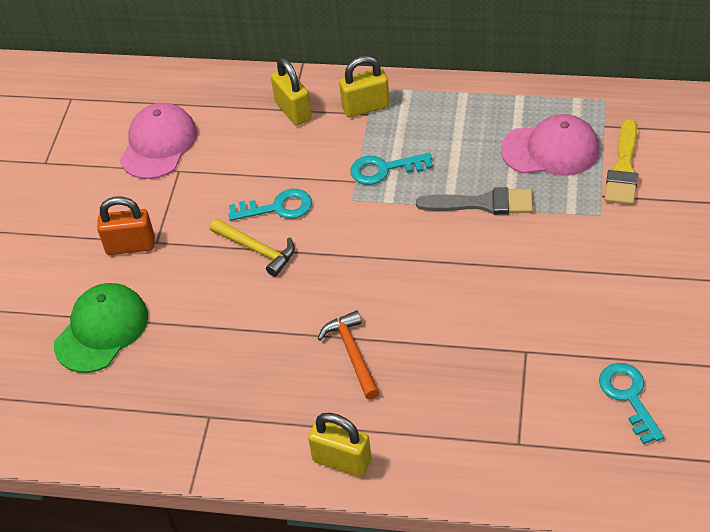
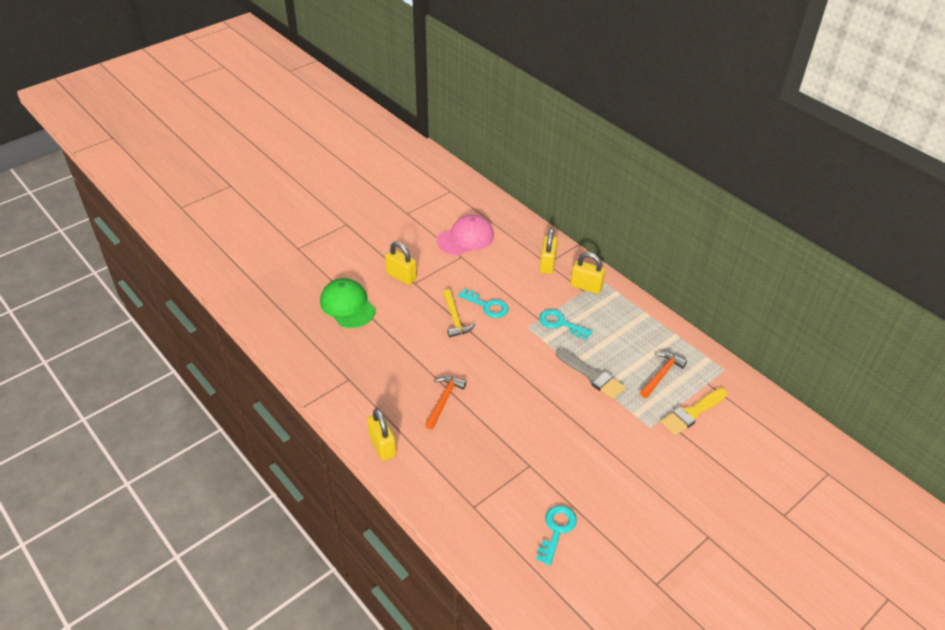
camera: 35 degrees right, 5 degrees down
green cap [54,283,148,373] -> green cap turned 105 degrees counterclockwise [320,278,376,328]
orange padlock [97,196,155,255] -> yellow padlock [385,241,417,285]
pink cap [501,114,599,176] -> orange hammer [640,352,687,398]

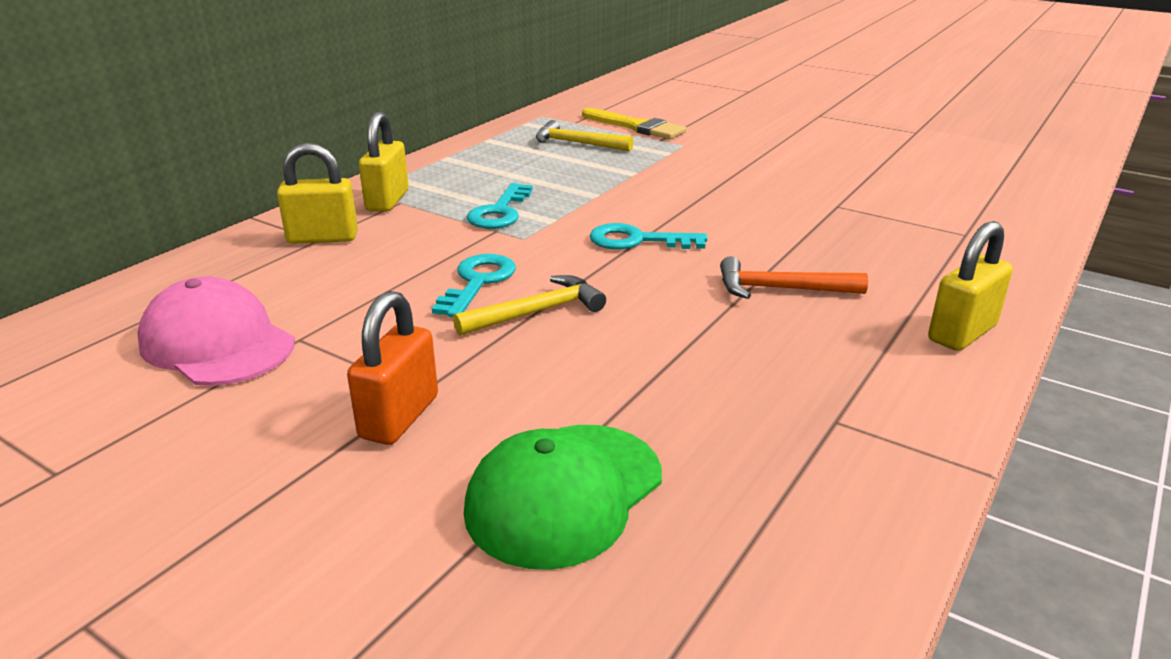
camera: 105 degrees left, 15 degrees down
yellow padlock [385,241,417,285] -> orange padlock [347,291,438,445]
turquoise key [536,505,577,566] -> turquoise key moved to [589,223,708,250]
grey brush [556,349,625,399] -> none
orange hammer [640,352,687,398] -> yellow hammer [536,120,634,151]

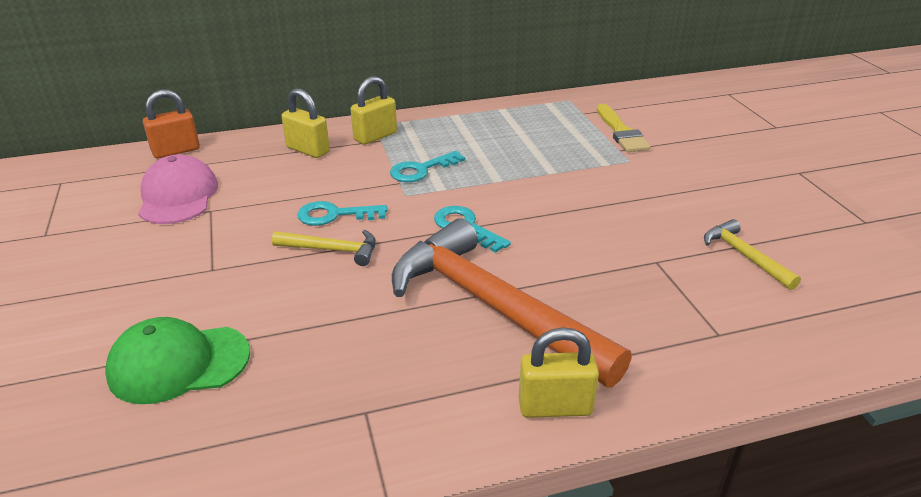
camera: 40 degrees right, 5 degrees up
orange padlock [347,291,438,445] -> orange padlock moved to [143,90,200,159]
turquoise key [432,254,516,317] -> turquoise key turned 150 degrees counterclockwise [297,201,387,226]
yellow hammer [536,120,634,151] -> yellow hammer moved to [704,219,801,290]
orange hammer [720,256,868,299] -> orange hammer [392,218,632,387], size x2.26

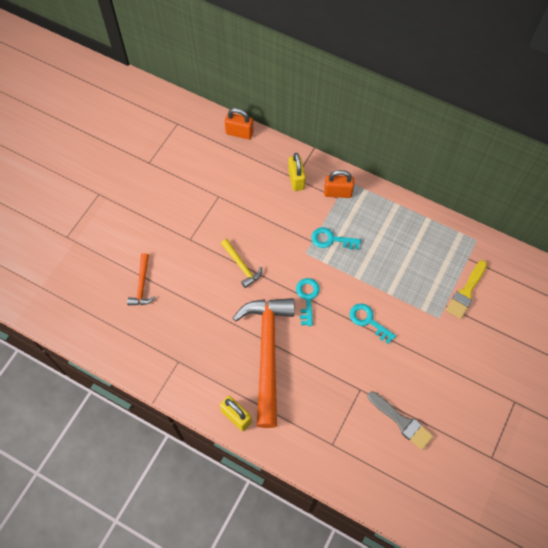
camera: 45 degrees right, 30 degrees up
green cap [105,317,250,404] -> orange hammer [127,253,155,305]
pink cap [138,155,218,224] -> none
turquoise key [297,201,387,226] -> turquoise key moved to [350,304,396,344]
yellow padlock [351,76,397,145] -> orange padlock [324,170,354,198]
yellow hammer [704,219,801,290] -> grey brush [368,391,433,450]

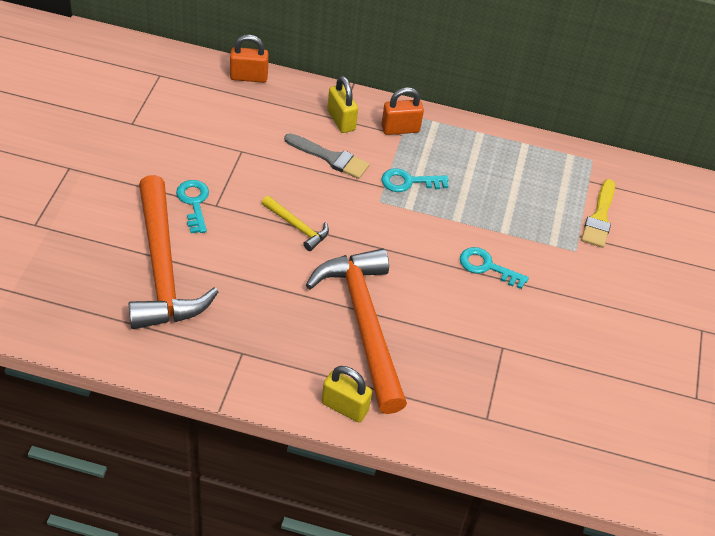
camera: 20 degrees left, 15 degrees down
orange hammer [127,253,155,305] -> orange hammer [129,175,218,329], size x2.26
turquoise key [296,278,320,326] -> turquoise key moved to [176,180,209,233]
grey brush [368,391,433,450] -> grey brush moved to [284,133,370,179]

